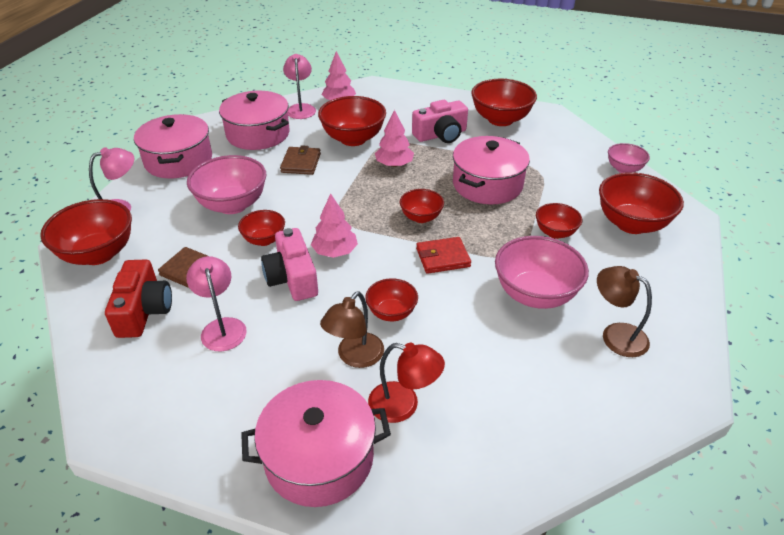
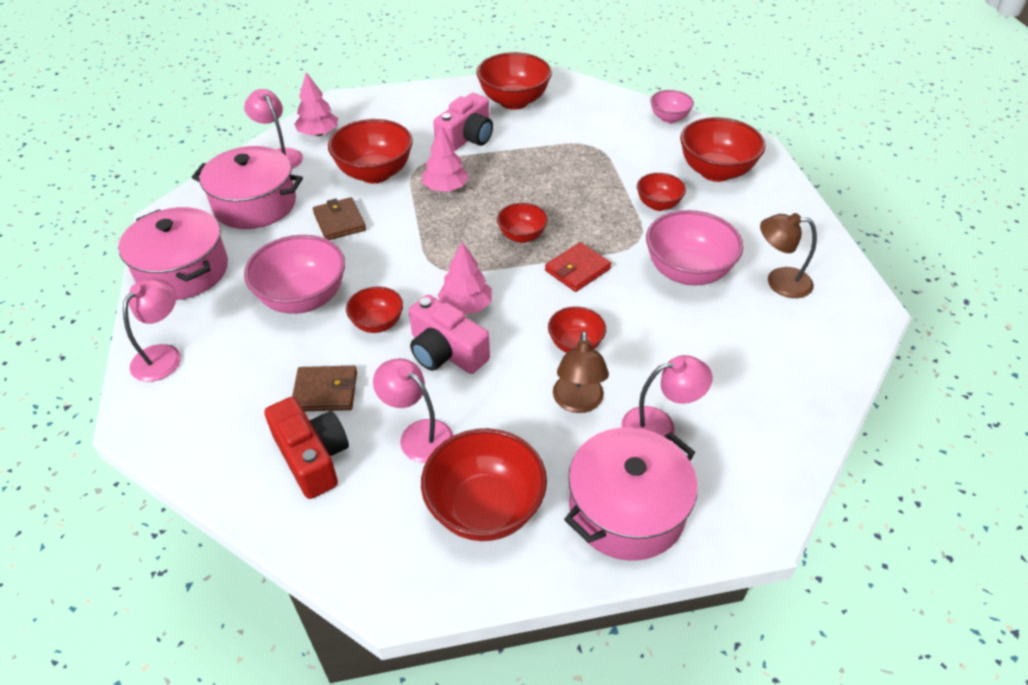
camera: 30 degrees left, 5 degrees up
red bowl [40,199,132,265] -> red bowl moved to [421,428,547,541]
red lamp [368,343,445,423] -> pink lamp [621,355,712,441]
pink pot [453,136,530,204] -> none

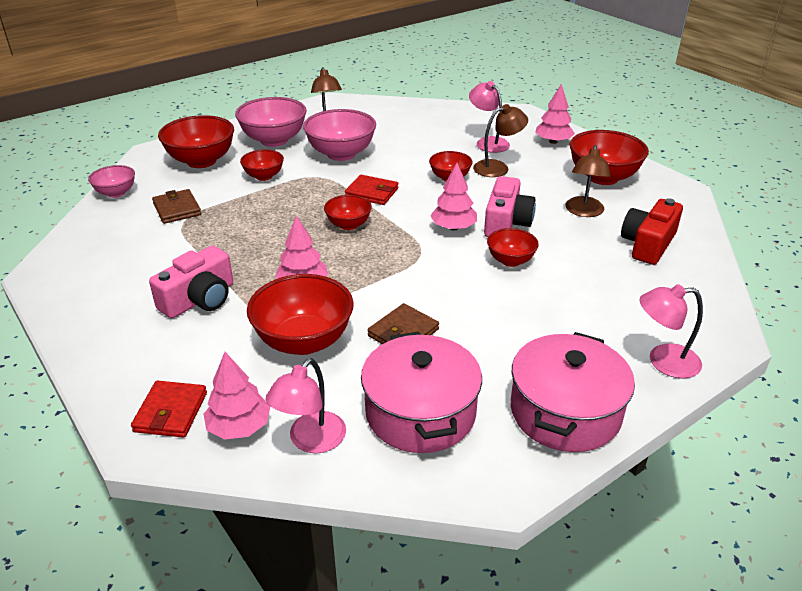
camera: 115 degrees left, 10 degrees down
pink bowl [244,235,345,314] -> pink bowl moved to [235,97,307,147]
brown wallet [292,366,357,411] -> brown wallet moved to [152,189,201,224]
pink lamp [373,358,454,463] -> brown lamp [565,145,611,217]
pink camera [433,93,493,151] -> pink camera turned 120 degrees clockwise [149,245,233,318]
red bowl [476,52,552,110] -> none
pink pot [564,427,698,561] -> pink tree [535,84,575,144]
none -> red wallet [131,380,207,438]

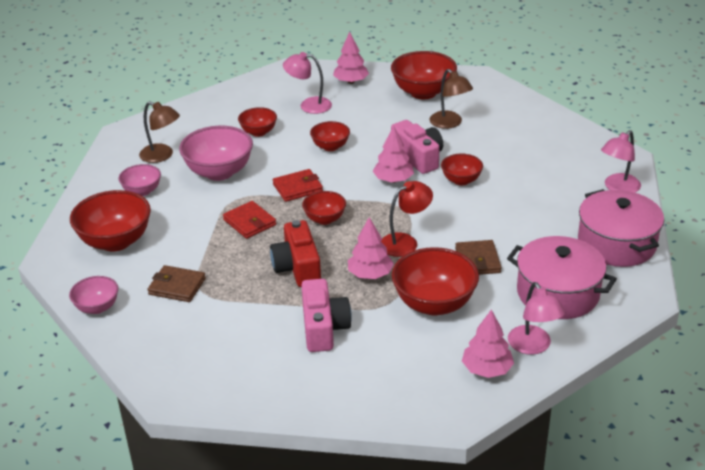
camera: 45 degrees left, 0 degrees up
red wallet [131,380,207,438] -> red wallet moved to [223,201,276,239]
pink bowl [235,97,307,147] -> pink bowl [119,164,161,196], size x0.57
red bowl [240,149,284,181] -> red bowl moved to [238,107,277,137]
brown lamp [473,104,528,177] -> none
red camera [621,198,683,265] -> red camera moved to [270,220,321,287]
none -> red lamp [381,181,433,257]

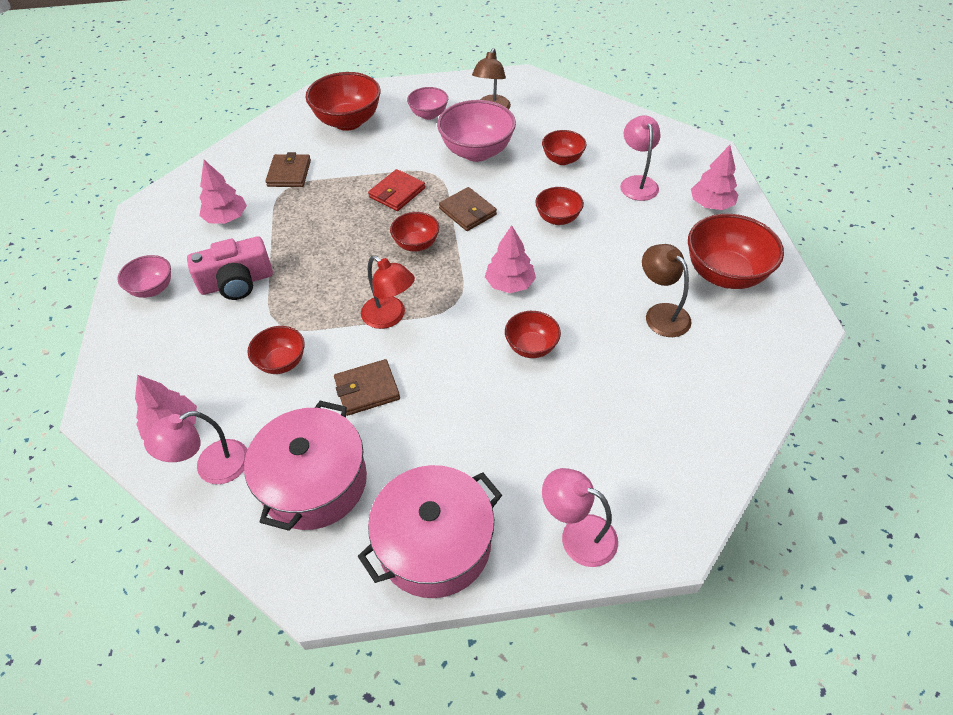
camera: 75 degrees right, 15 degrees up
pink bowl [69,276,118,314] -> pink bowl moved to [117,255,171,298]
red camera [270,220,321,287] -> none
red wallet [273,169,323,202] -> brown wallet [439,187,497,231]
pink tree [348,217,394,279] -> pink tree moved to [199,160,247,224]
pink camera [391,120,443,174] -> none
red bowl [391,247,479,316] -> red bowl [247,326,305,374], size x0.57
brown lamp [430,69,473,129] -> brown lamp turned 105 degrees clockwise [642,244,691,337]

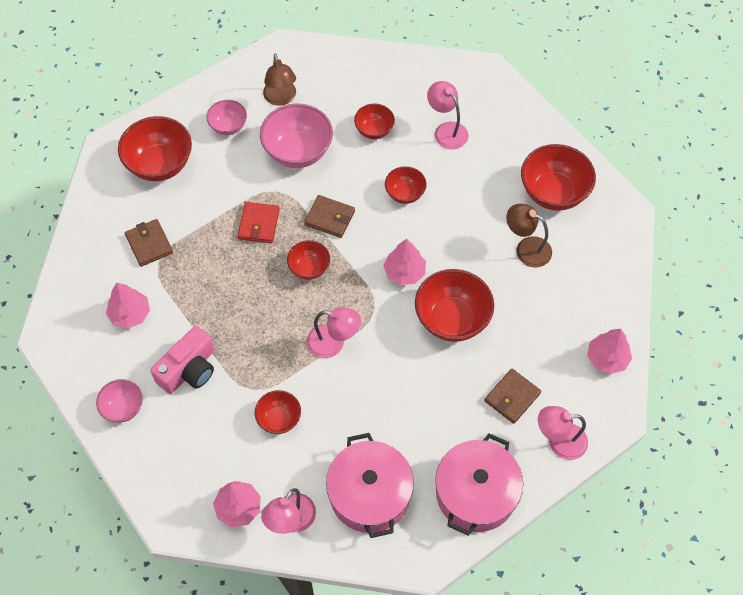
camera: 30 degrees left, 10 degrees up
brown wallet [334,359,400,416] -> brown wallet moved to [484,368,541,424]
red lamp [361,255,415,329] -> pink lamp [307,307,361,358]
red bowl [505,311,561,358] -> red bowl [415,269,494,342], size x1.77
pink tree [691,145,738,210] -> pink tree moved to [587,329,632,374]

